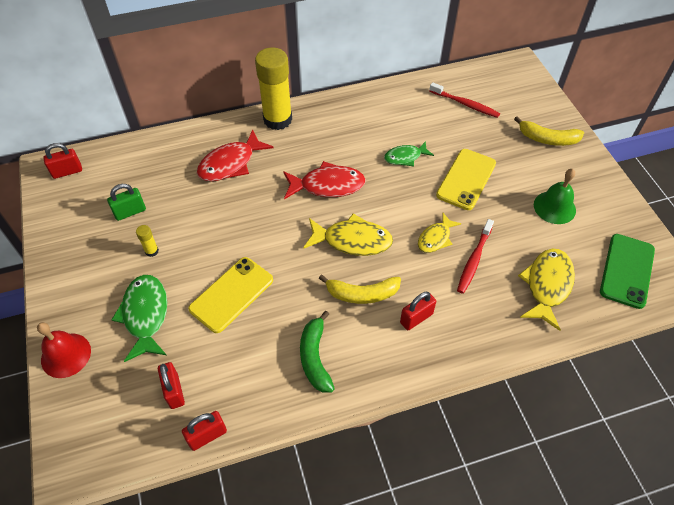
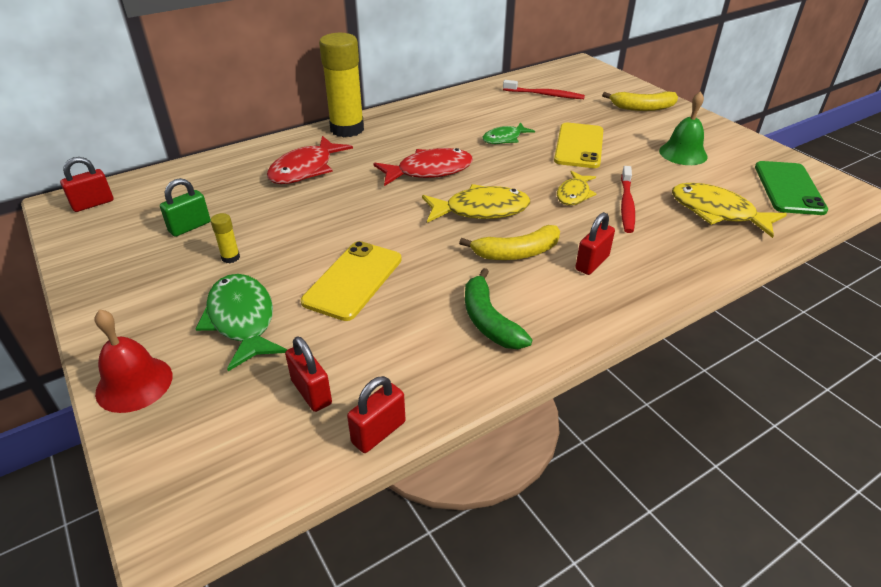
camera: 15 degrees left, 15 degrees down
yellow fish [518,249,575,331] -> yellow fish turned 60 degrees counterclockwise [672,183,787,238]

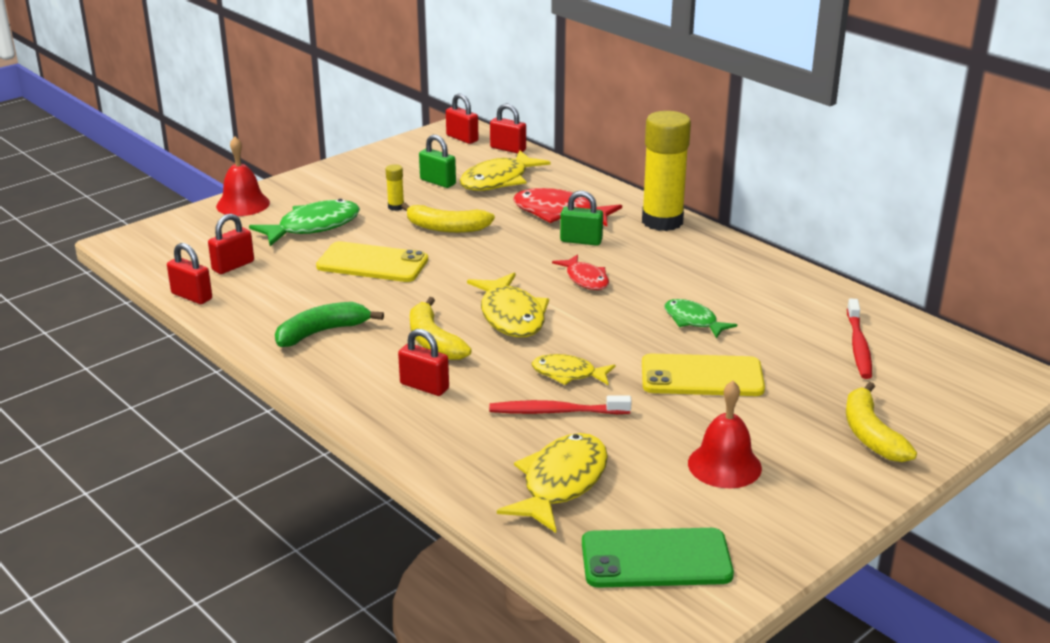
camera: 80 degrees right, 10 degrees down
red fish [373,148,473,186] -> red fish [552,254,609,290], size x0.62
green bell [659,91,708,165] -> red bell [688,381,762,489]
none -> yellow banana [401,203,495,233]
none -> yellow fish [460,150,551,191]
none -> red padlock [490,104,526,154]
none -> green padlock [560,191,603,246]

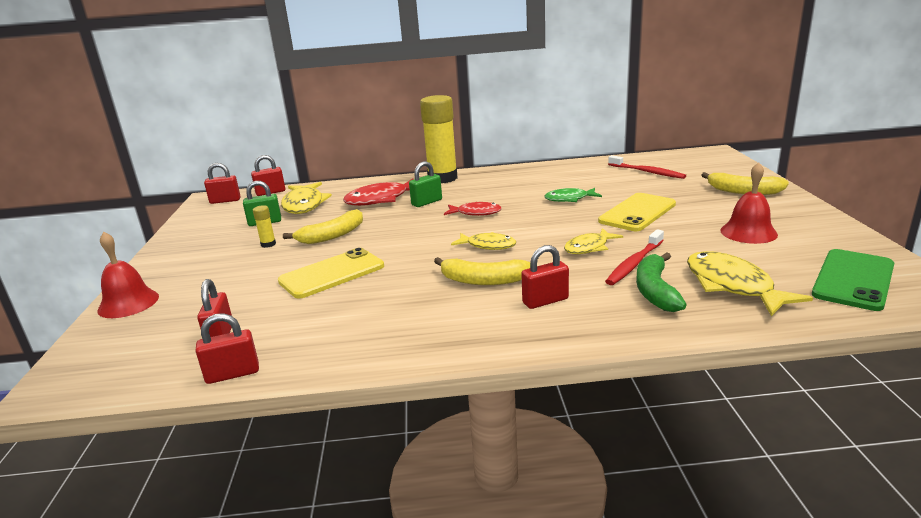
camera: 50 degrees left, 5 degrees down
green fish [249,199,360,246] -> none
green banana [275,302,384,347] -> green banana moved to [636,252,686,312]
yellow fish [467,273,549,337] -> yellow fish [451,232,516,250], size x0.62

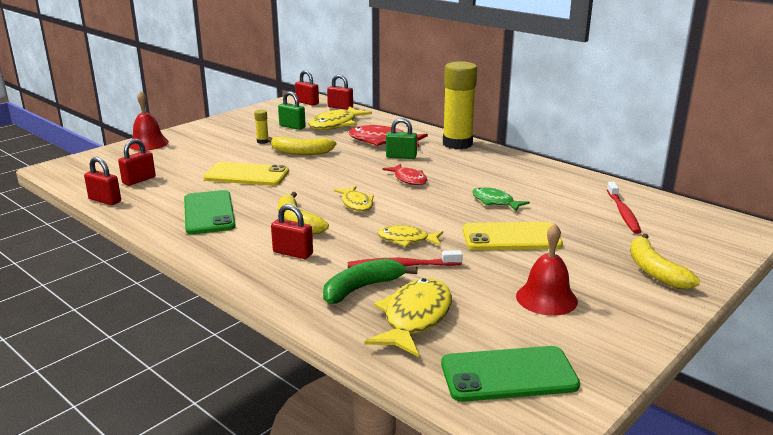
camera: 45 degrees right, 0 degrees up
none -> green phone [184,190,236,234]

